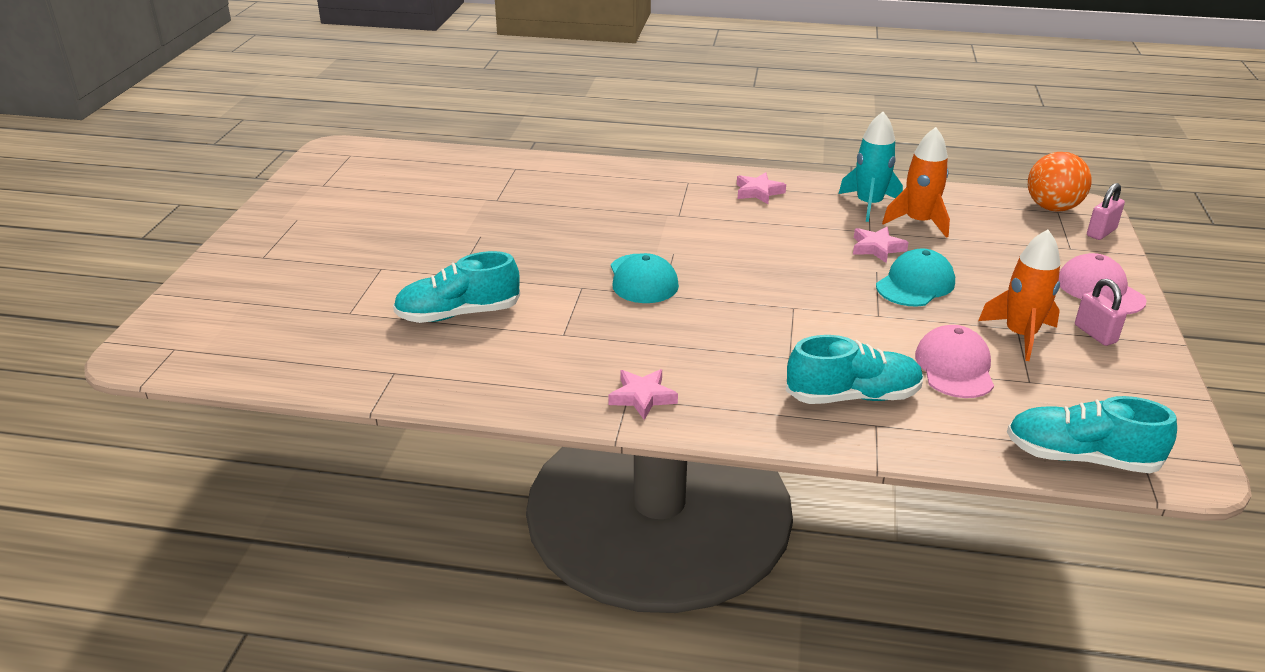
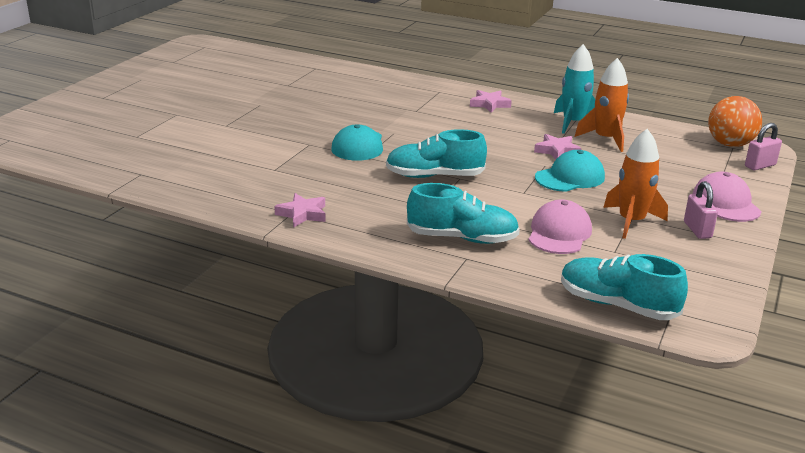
camera: 15 degrees right, 5 degrees down
turquoise shoe [393,251,520,323] -> turquoise shoe moved to [386,129,487,178]

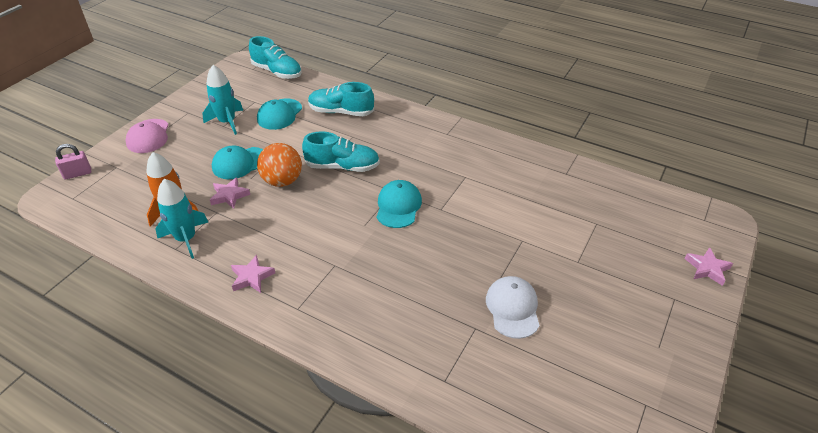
camera: 175 degrees left, 15 degrees up
pink star [274,193,326,227] -> pink star moved to [685,247,733,286]
pink cap [528,199,592,254] -> turquoise cap [257,99,302,130]
orange rocket [603,129,668,239] -> turquoise rocket [202,65,243,135]
pink padlock [684,181,718,239] -> none
orange ball [708,96,762,147] -> orange ball moved to [257,143,302,187]
none -> white cap [486,276,540,339]

